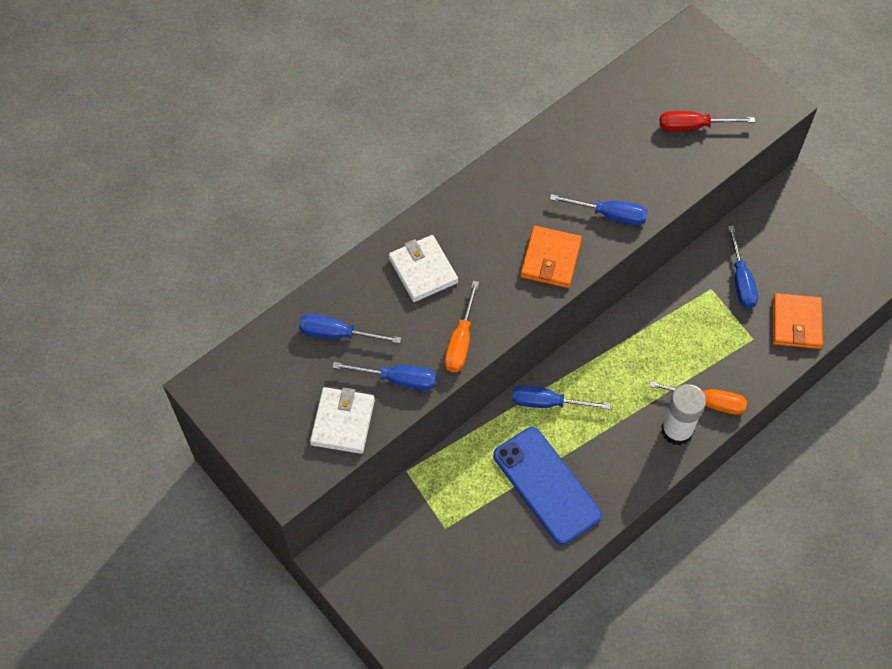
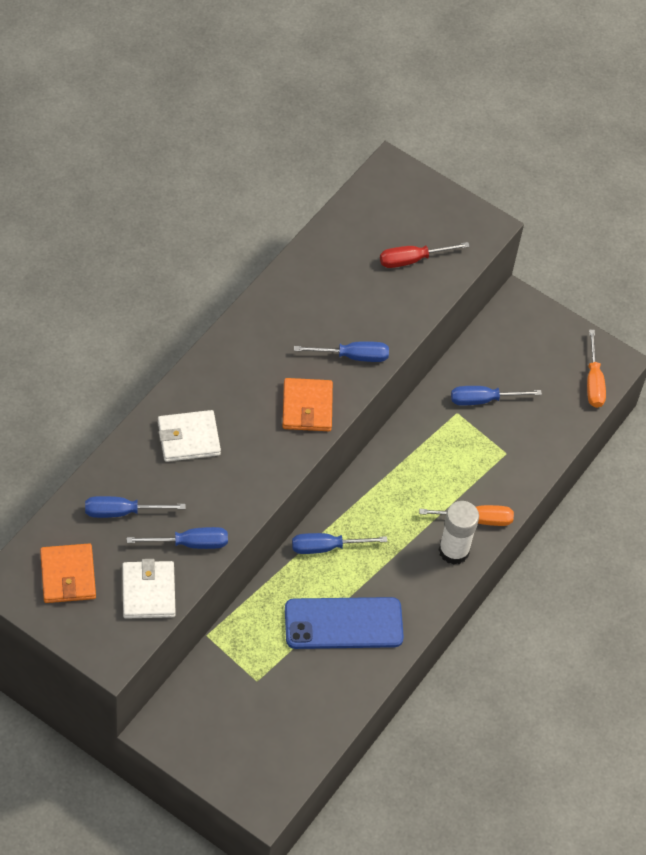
camera: 20 degrees left, 5 degrees down
white wallet [389,235,458,302] -> white wallet turned 60 degrees counterclockwise [158,410,221,462]
orange screwdriver [445,281,479,372] -> orange screwdriver moved to [587,330,606,408]
blue phone [493,427,602,545] -> blue phone turned 45 degrees counterclockwise [285,597,404,649]
blue screwdriver [728,225,758,308] -> blue screwdriver turned 105 degrees clockwise [451,386,542,405]
orange wallet [773,293,823,349] -> orange wallet moved to [40,543,96,603]

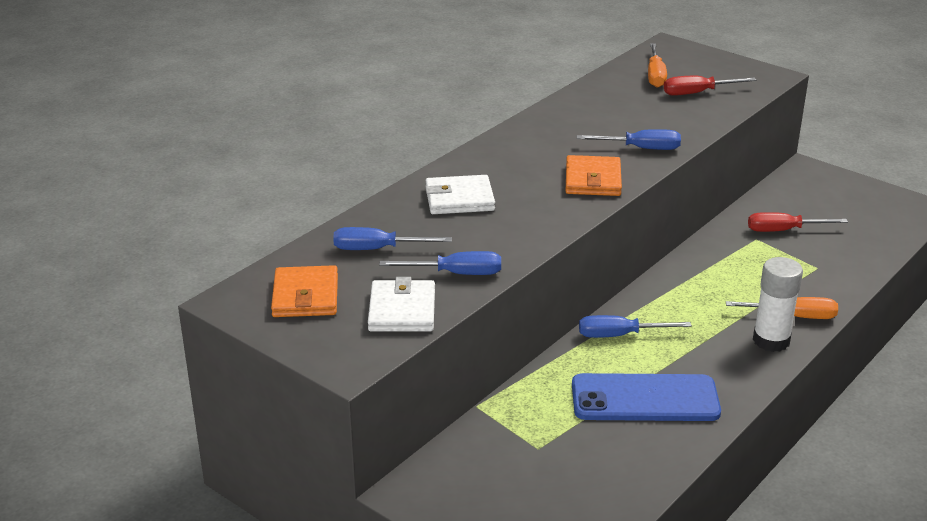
camera: 10 degrees right, 25 degrees down
blue screwdriver [451,386,542,405] -> red screwdriver [748,212,848,232]
orange screwdriver [587,330,606,408] -> orange screwdriver moved to [648,43,667,88]

